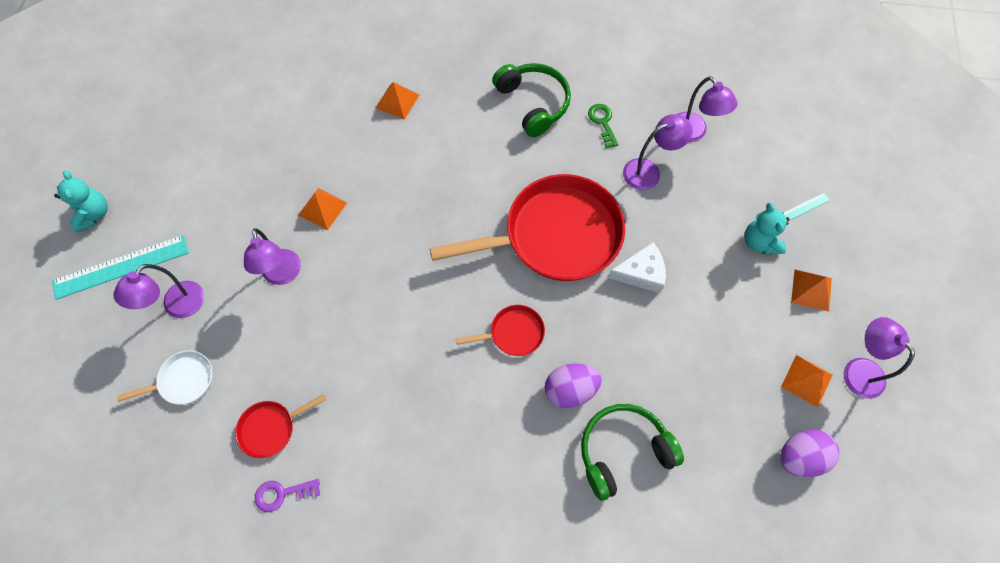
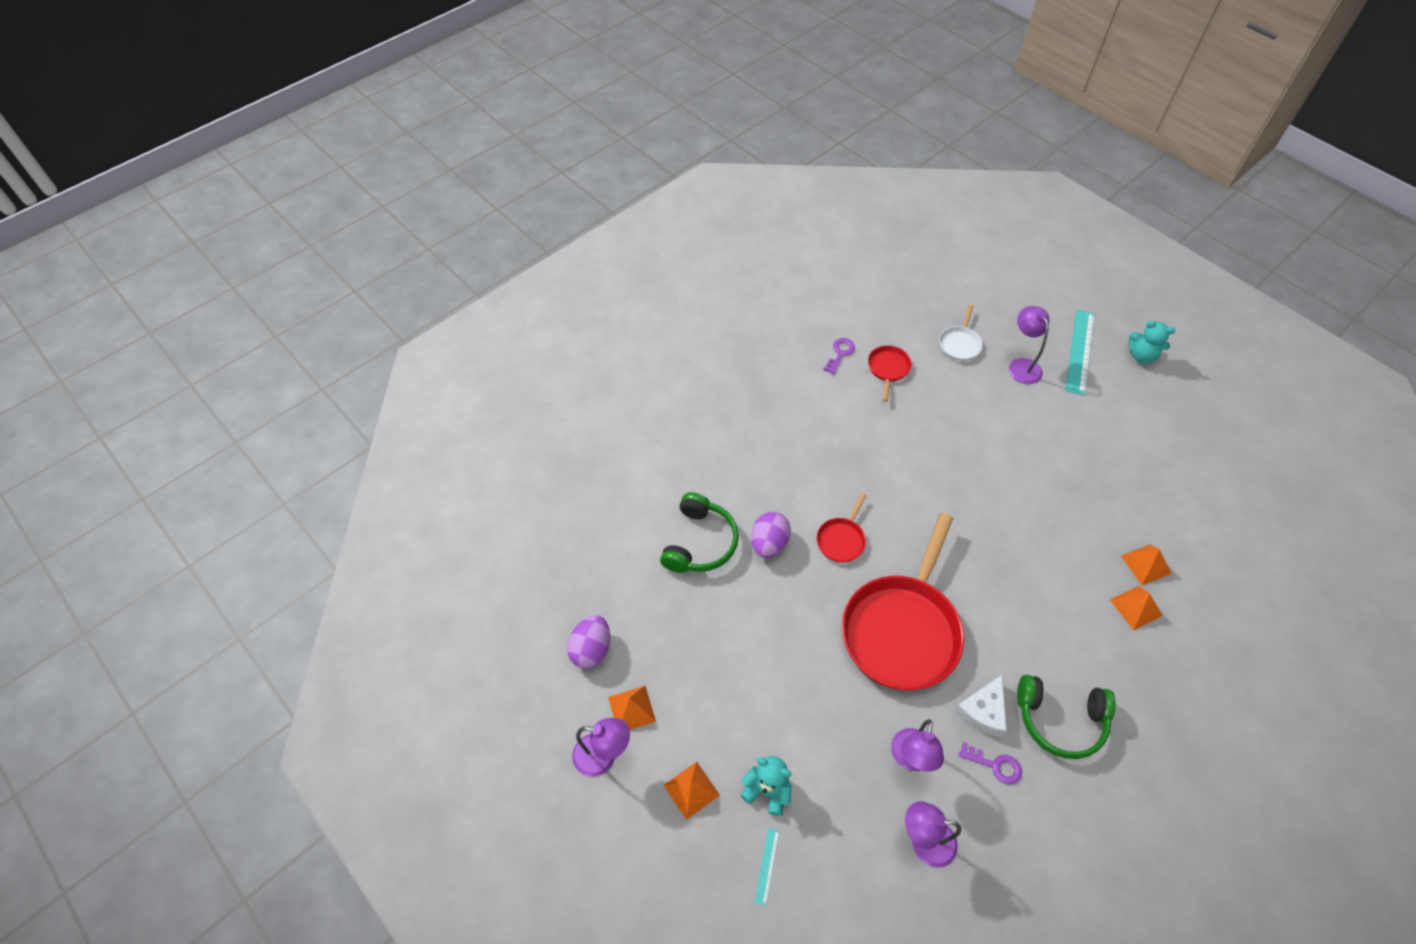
camera: 130 degrees right, 10 degrees down
purple lamp [244,228,301,285] -> none
orange pyramid [299,188,347,230] -> orange pyramid moved to [1121,544,1172,585]
green key [588,104,619,148] -> purple key [959,742,1022,784]
white cheese [608,242,666,293] -> white cheese moved to [954,675,1007,737]

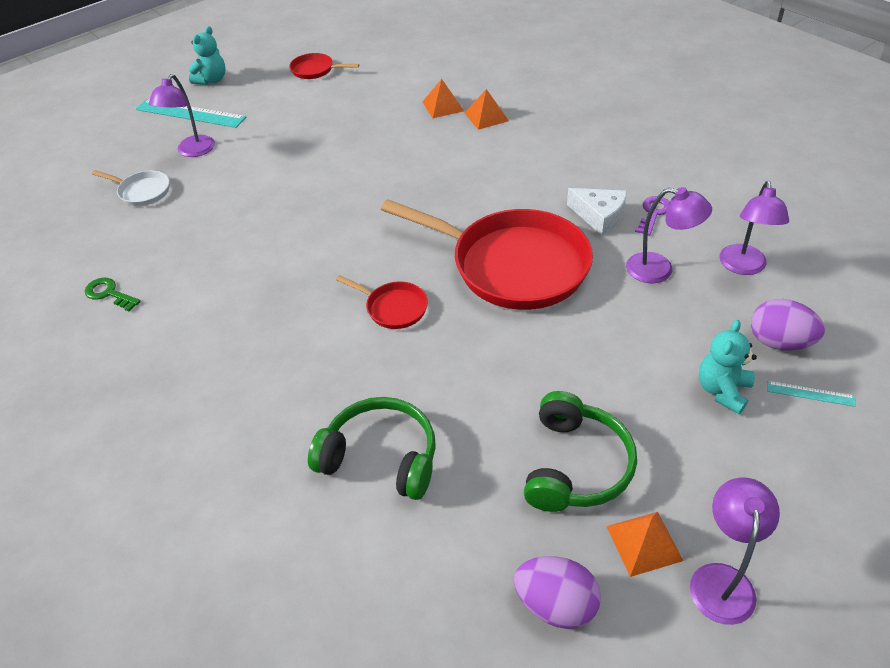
camera: 85 degrees left, 10 degrees down
orange pyramid [664,762,720,820] -> none
purple egg [751,512,791,558] -> purple egg moved to [751,299,825,350]
purple key [823,338,855,374] -> green key [85,278,141,311]
red pan [868,345,912,402] -> red pan moved to [289,53,359,79]
purple lamp [1009,306,1049,384] -> purple lamp turned 60 degrees counterclockwise [149,74,215,157]
green headphones [1017,675,1116,759] -> green headphones moved to [524,391,637,512]

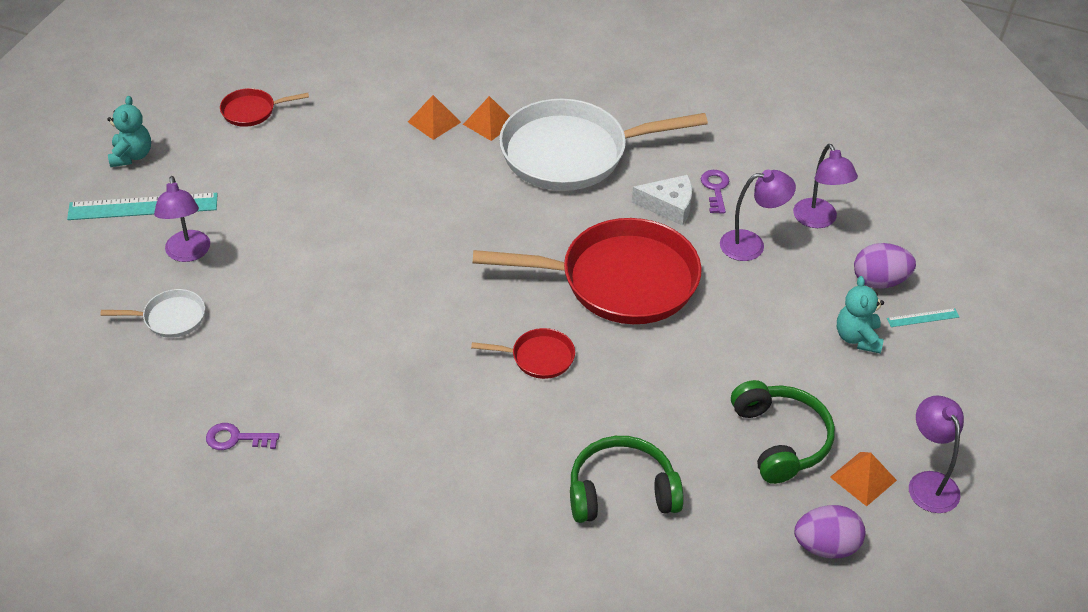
camera: 30 degrees left, 0 degrees up
green key [85,278,141,311] -> purple key [206,423,280,450]
none -> white pan [499,99,708,191]

